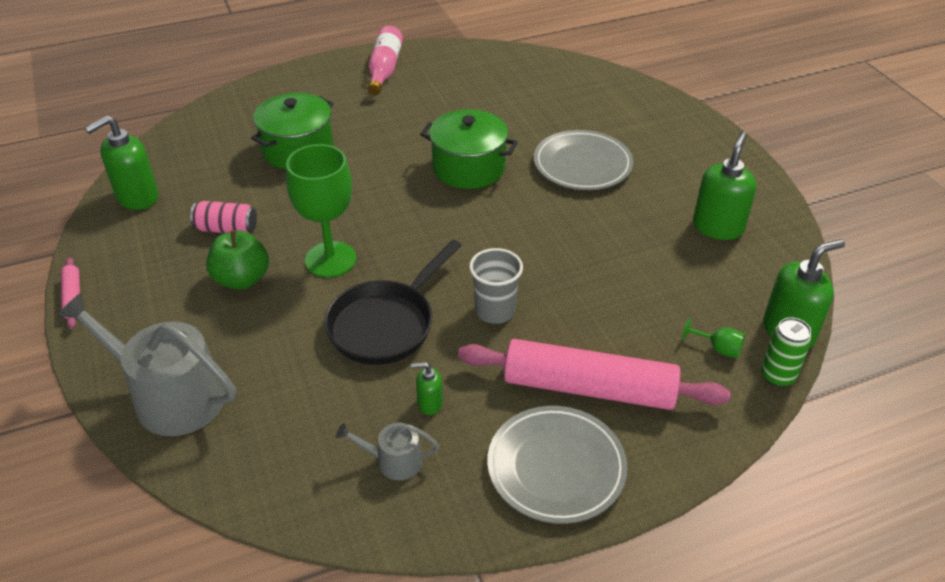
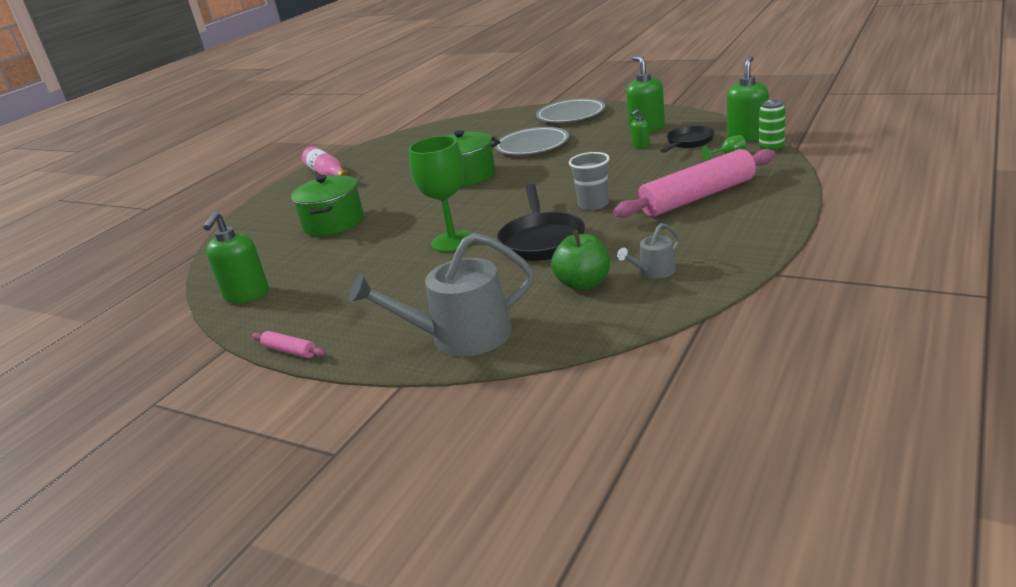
camera: 35 degrees left, 15 degrees down
pink can [190,201,257,233] -> none
green apple [206,230,269,290] -> green apple moved to [551,230,610,291]
green soap dispenser [411,362,443,415] -> green soap dispenser moved to [631,109,650,148]
grey plate [487,406,627,524] -> grey plate moved to [536,98,605,123]
none -> black pan [661,125,714,153]

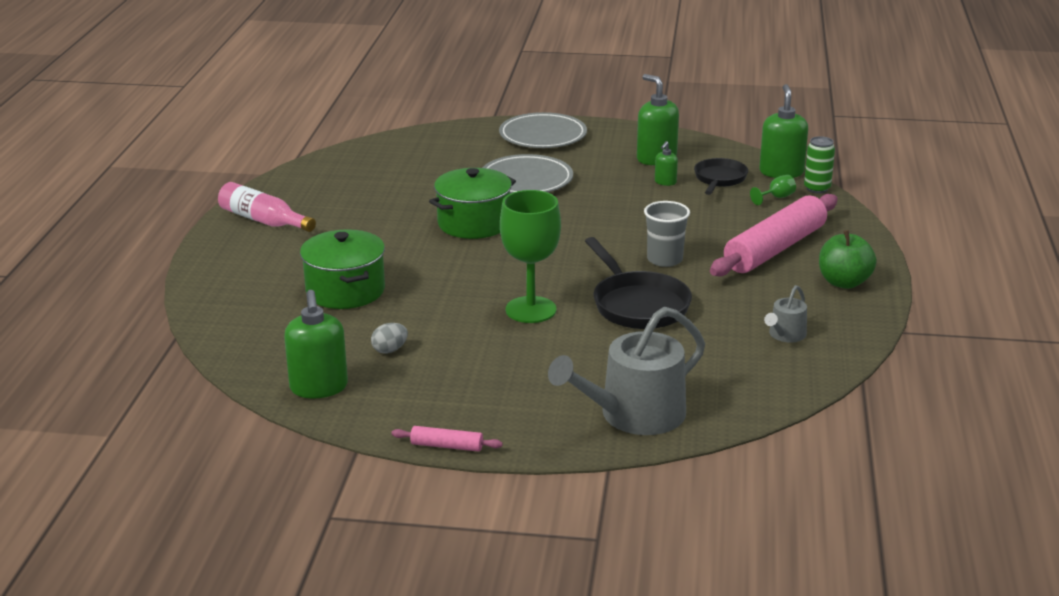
camera: 25 degrees left, 0 degrees up
green apple [551,230,610,291] -> green apple moved to [819,230,877,289]
none -> grey egg [371,323,408,354]

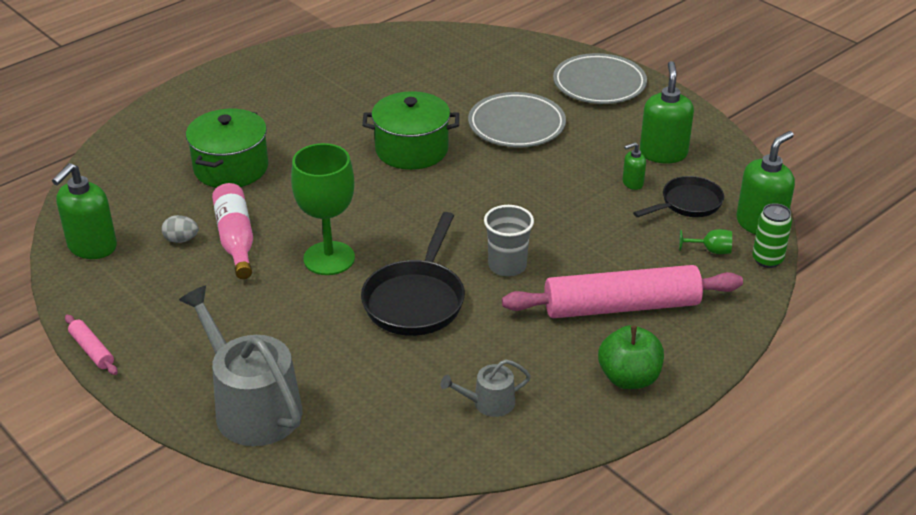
camera: 40 degrees right, 10 degrees up
pink bottle [218,182,316,232] -> pink bottle moved to [212,183,253,279]
grey watering can [548,307,705,435] -> grey watering can turned 45 degrees clockwise [179,285,302,446]

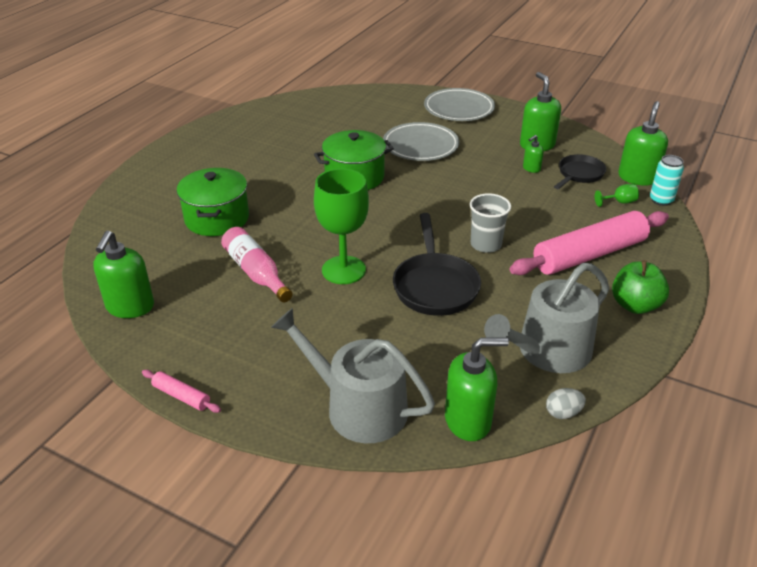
camera: 20 degrees left, 0 degrees up
grey egg [161,215,199,243] -> grey egg moved to [546,388,586,419]
grey watering can [440,359,531,417] -> grey watering can [484,263,609,373], size x2.08
green can [752,203,792,268] -> turquoise can [650,155,684,206]
none -> green soap dispenser [445,337,509,441]

